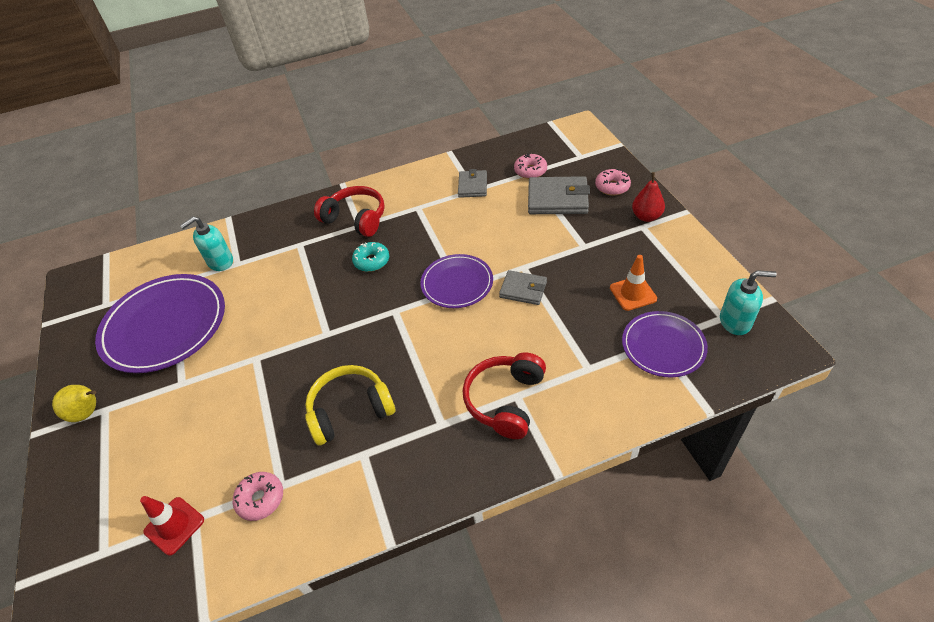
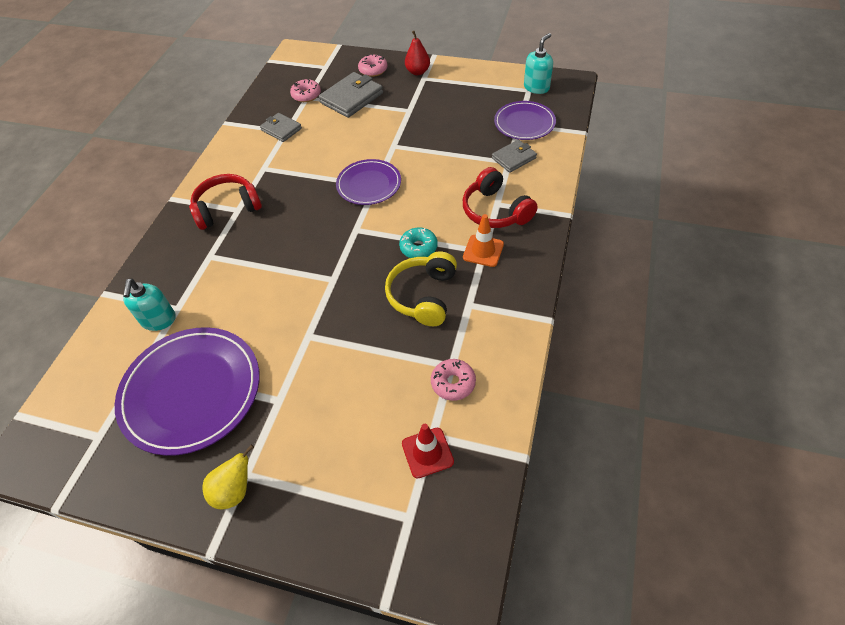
camera: 55 degrees left, 5 degrees up
turquoise donut [352,242,389,272] -> turquoise donut moved to [399,228,438,258]
grey wallet [499,270,547,305] -> grey wallet moved to [492,140,537,173]
orange traffic cone [610,255,657,311] -> orange traffic cone moved to [463,214,504,267]

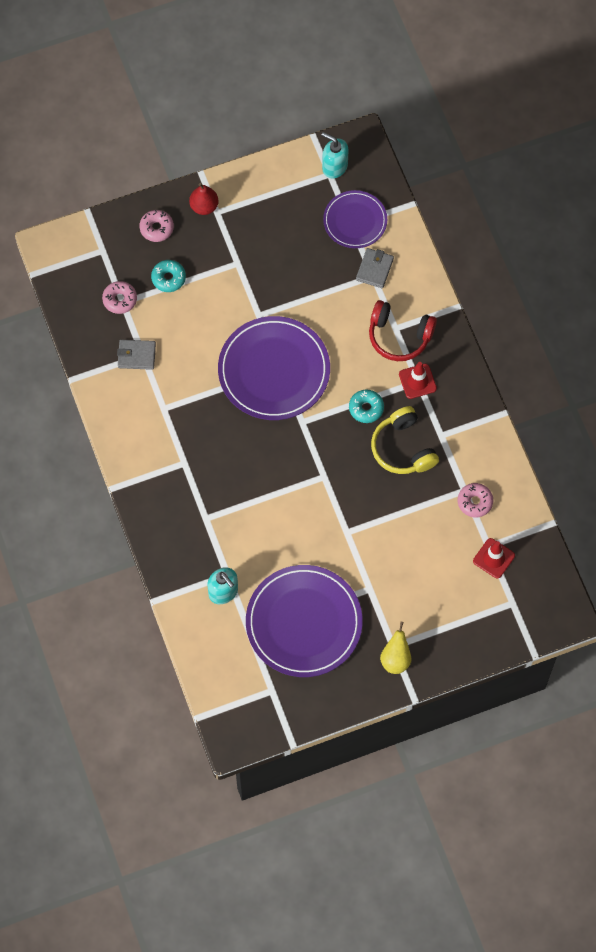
camera: 40 degrees left, 15 degrees up
red headphones [189,174,262,230] -> none
grey wallet [319,72,383,118] -> turquoise donut [151,260,186,292]
purple plate [336,159,401,205] -> purple plate [218,316,330,420], size x1.71
orange traffic cone [463,214,504,267] -> red traffic cone [399,362,437,399]
turquoise soap dispenser [524,33,553,94] -> turquoise soap dispenser turned 60 degrees counterclockwise [321,132,349,179]

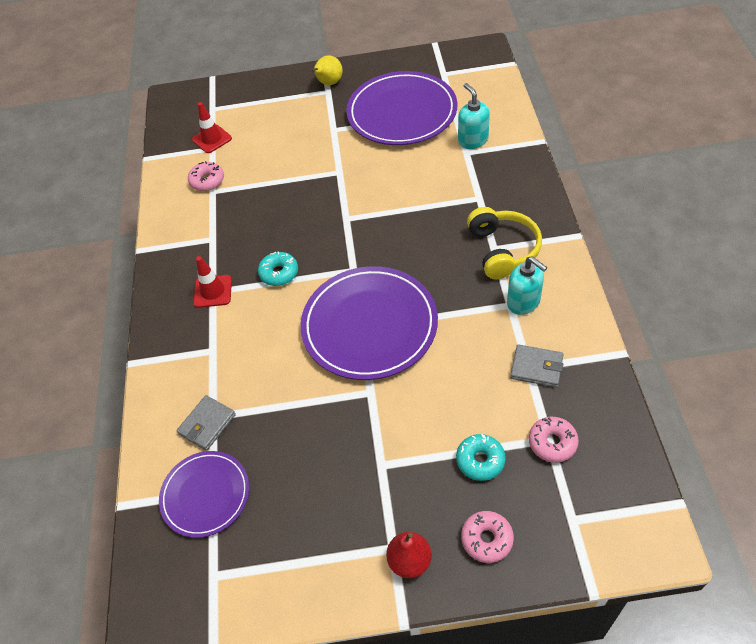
camera: 160 degrees left, 15 degrees down
turquoise soap dispenser [321,132,349,179] -> turquoise soap dispenser moved to [507,256,547,315]
red headphones [369,300,437,361] -> none
yellow headphones [371,406,439,474] -> yellow headphones moved to [467,207,542,279]

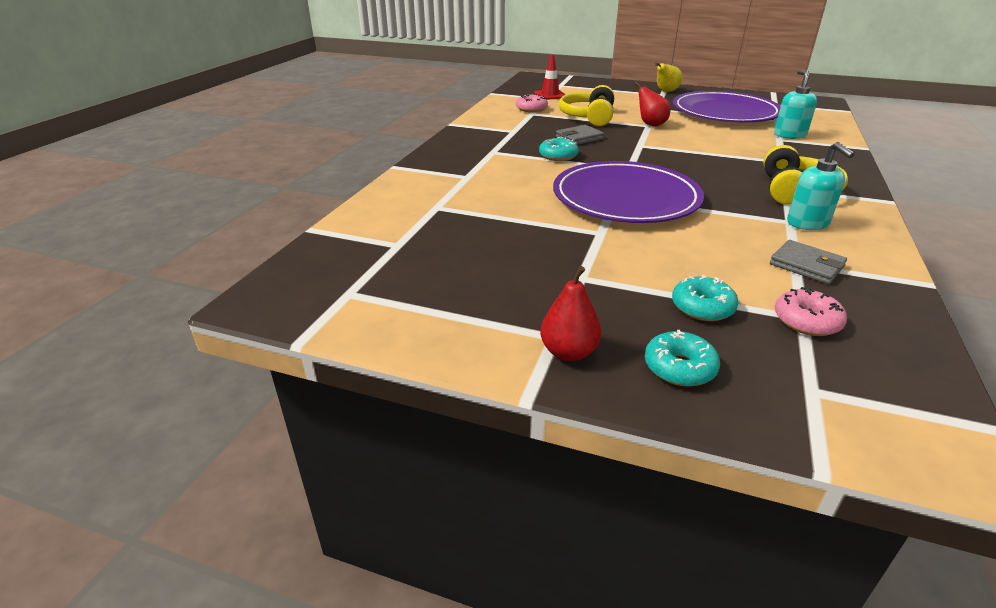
camera: 20 degrees right, 20 degrees down
purple plate [159,451,249,538] -> none
grey wallet [176,395,236,451] -> grey wallet moved to [556,125,604,145]
red traffic cone [193,256,232,308] -> none
pink donut [461,511,514,563] -> turquoise donut [645,330,720,386]
none -> yellow headphones [559,85,614,126]
none -> red pear [635,82,671,126]

